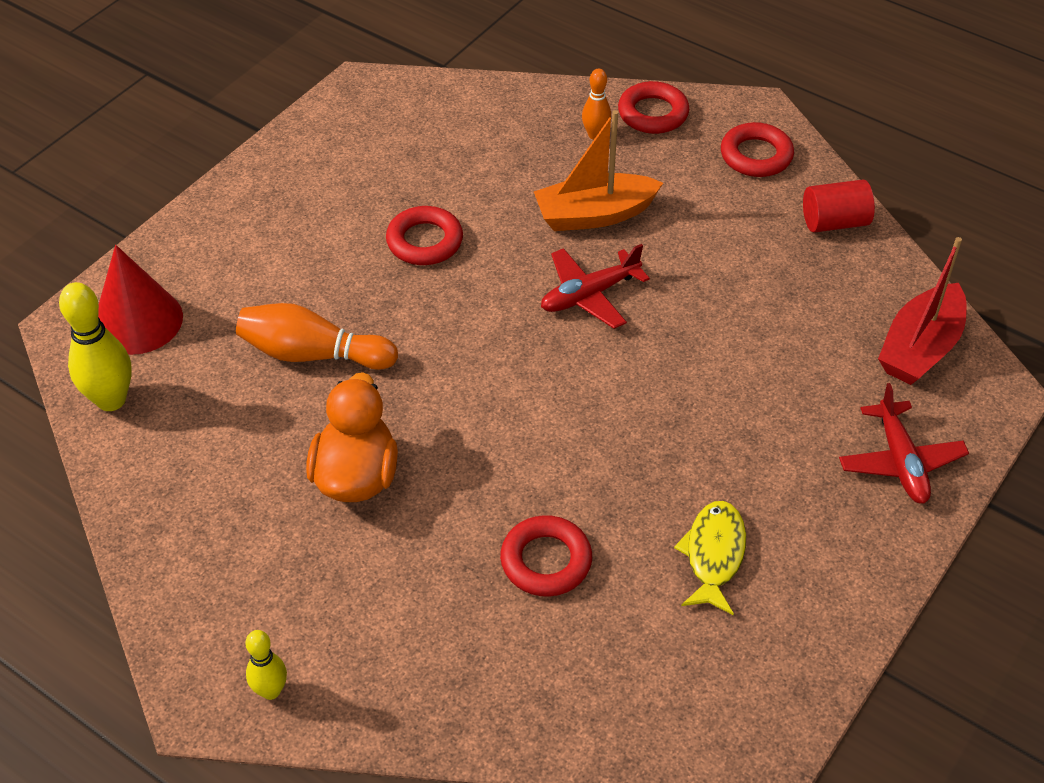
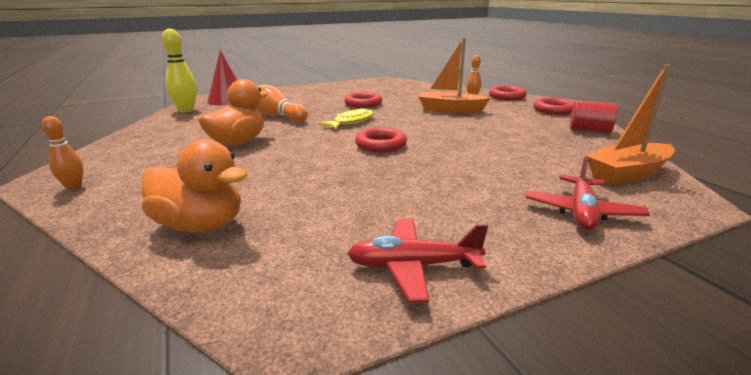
camera: 30 degrees right, 25 degrees down
yellow bowling pin [245,630,287,700] -> orange bowling pin [42,116,83,190]
red ring [500,515,592,597] -> red ring moved to [355,127,407,153]
red plane [541,244,650,329] -> red plane moved to [347,219,488,302]
yellow fish [674,501,746,615] -> yellow fish moved to [318,108,374,129]
red boat [878,237,967,385] -> orange boat [586,64,675,185]
none -> orange duck [142,139,247,233]

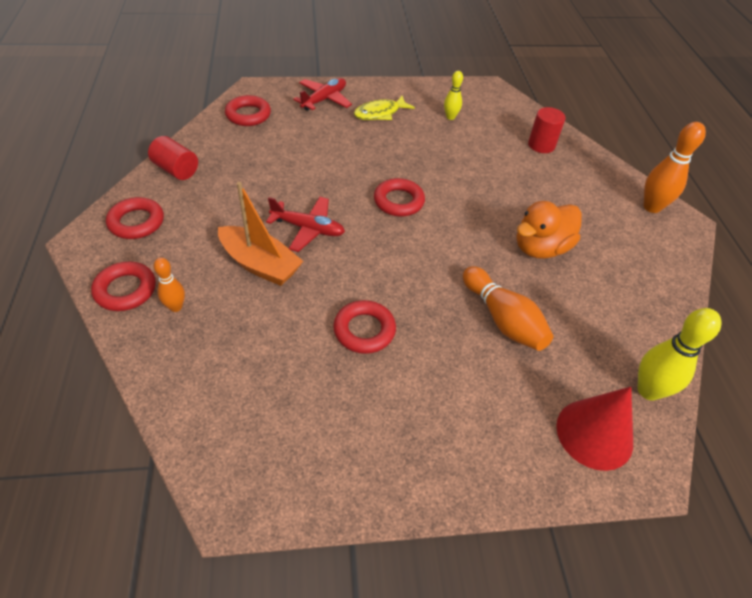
camera: 165 degrees left, 25 degrees up
orange bowling pin [42,116,83,190] -> orange bowling pin [643,122,706,213], size x1.72
orange duck [142,139,247,233] -> red cylinder [528,107,566,153]
yellow fish [318,108,374,129] -> yellow fish moved to [354,96,415,120]
red plane [347,219,488,302] -> red plane moved to [266,197,345,252]
orange boat [586,64,675,185] -> red ring [225,95,271,126]
none -> yellow bowling pin [444,71,463,120]

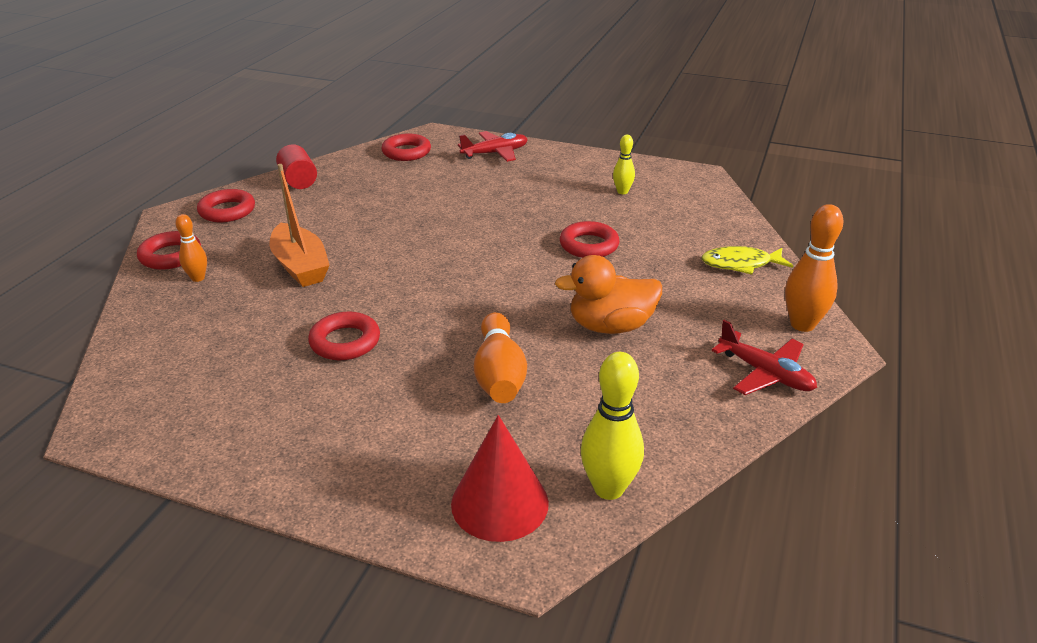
camera: 30 degrees right, 15 degrees down
red plane [266,197,345,252] -> red plane moved to [712,320,817,395]
yellow fish [354,96,415,120] -> yellow fish moved to [701,246,793,274]
red ring [374,178,425,217] -> red ring moved to [560,221,620,258]
red cylinder [528,107,566,153] -> none

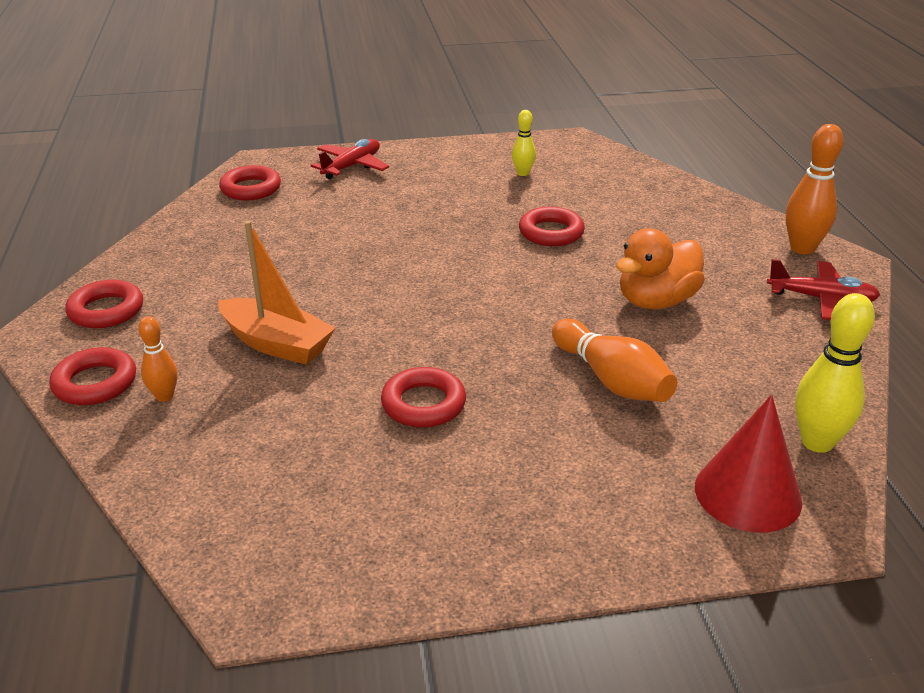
camera: 30 degrees left, 0 degrees up
red cylinder [276,144,317,189] -> none
yellow fish [701,246,793,274] -> none

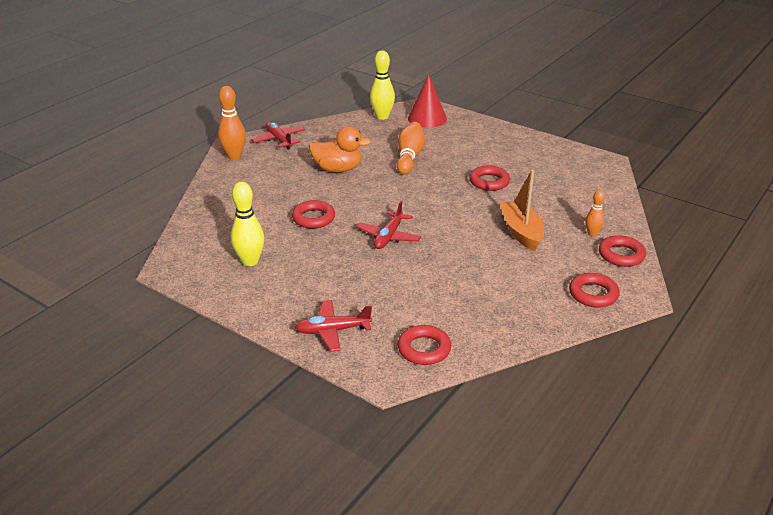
camera: 135 degrees left, 0 degrees up
yellow bowling pin [512,110,536,176] -> yellow bowling pin [231,182,264,266], size x1.72
none -> red plane [356,201,421,249]

